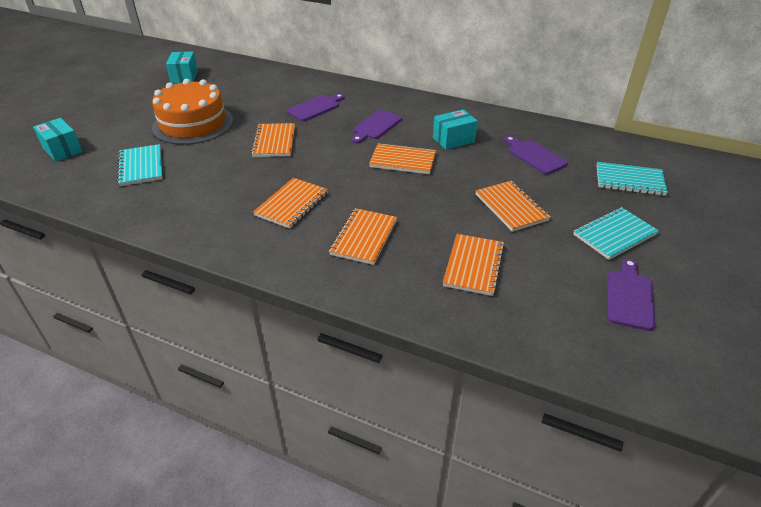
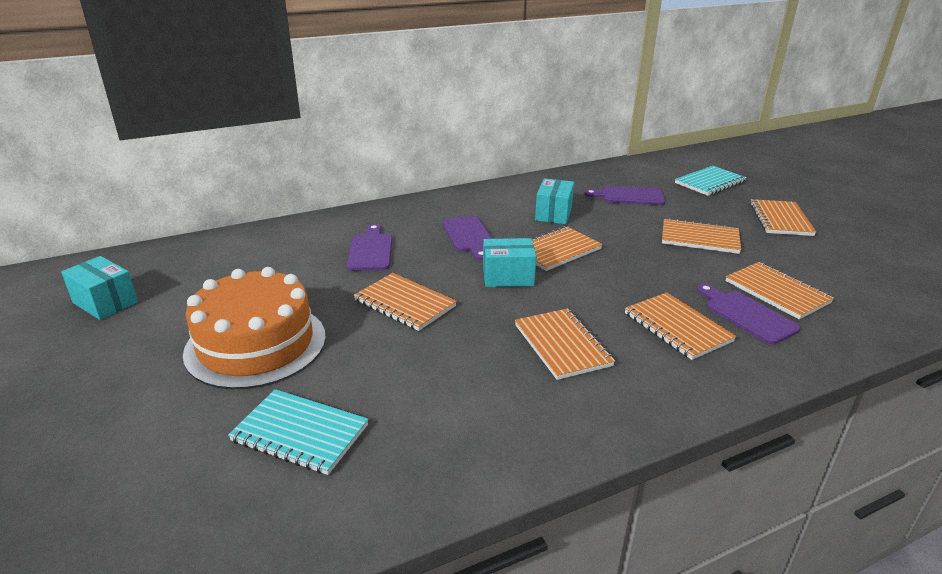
camera: 50 degrees left, 10 degrees down
turquoise box [33,118,83,162] -> turquoise box moved to [483,238,537,287]
turquoise notebook [573,207,659,260] -> orange notebook [750,199,816,236]
purple cutting board [607,259,655,331] -> purple cutting board moved to [697,284,801,345]

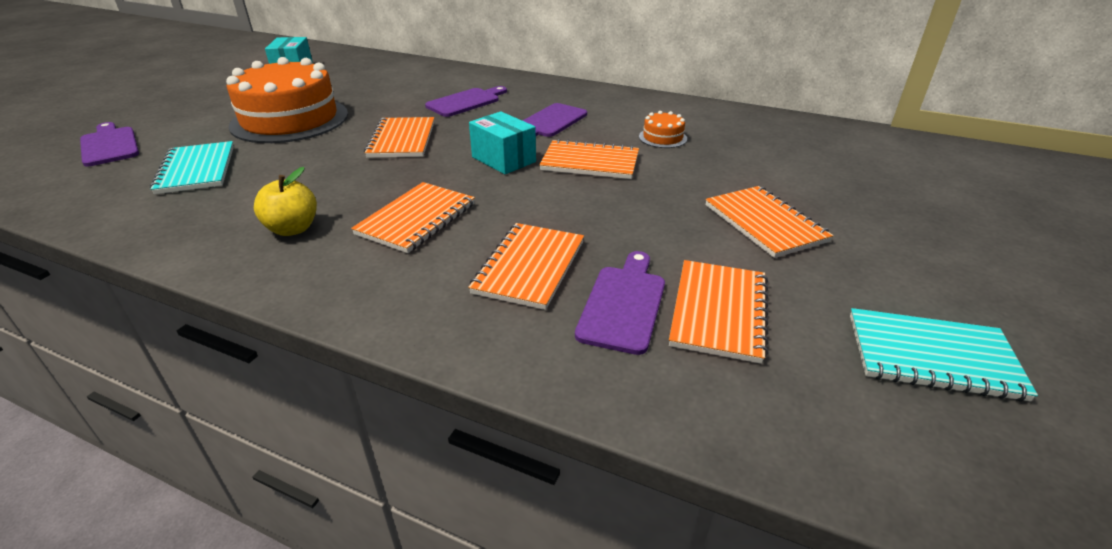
camera: 50 degrees right, 5 degrees up
turquoise box [535,178,574,224] -> orange cake [639,111,687,148]
purple cutting board [584,186,665,205] -> purple cutting board moved to [80,122,139,166]
turquoise notebook [675,166,747,196] -> turquoise notebook moved to [850,308,1038,402]
orange notebook [750,199,816,236] -> none
none -> yellow apple [254,167,317,236]

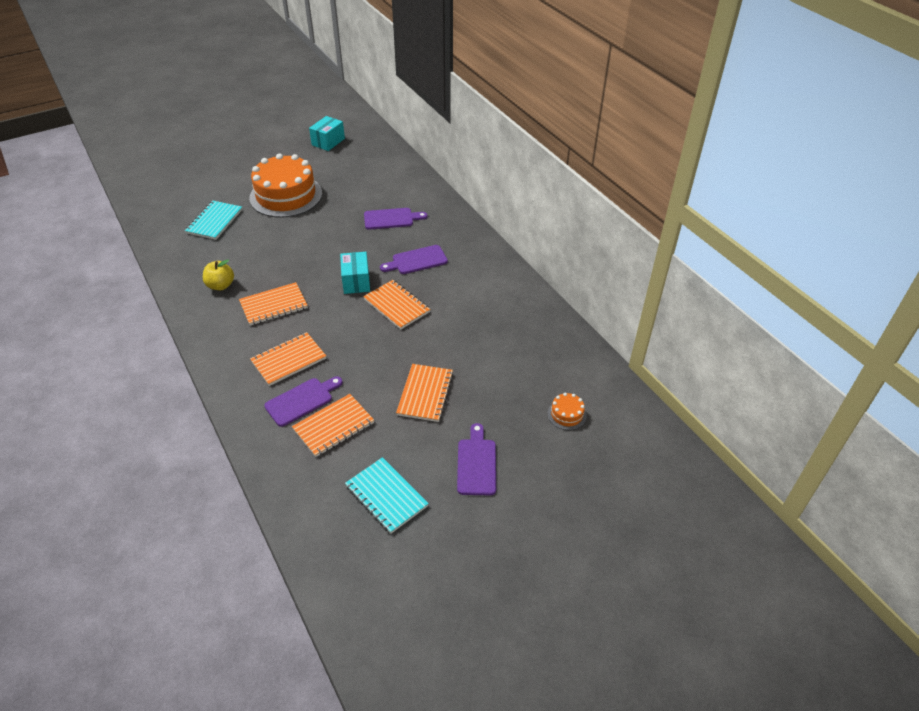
camera: 35 degrees right, 10 degrees up
purple cutting board [80,122,139,166] -> purple cutting board moved to [457,423,496,495]
orange notebook [364,117,434,158] -> none
orange cake [639,111,687,148] -> orange cake moved to [547,393,587,430]

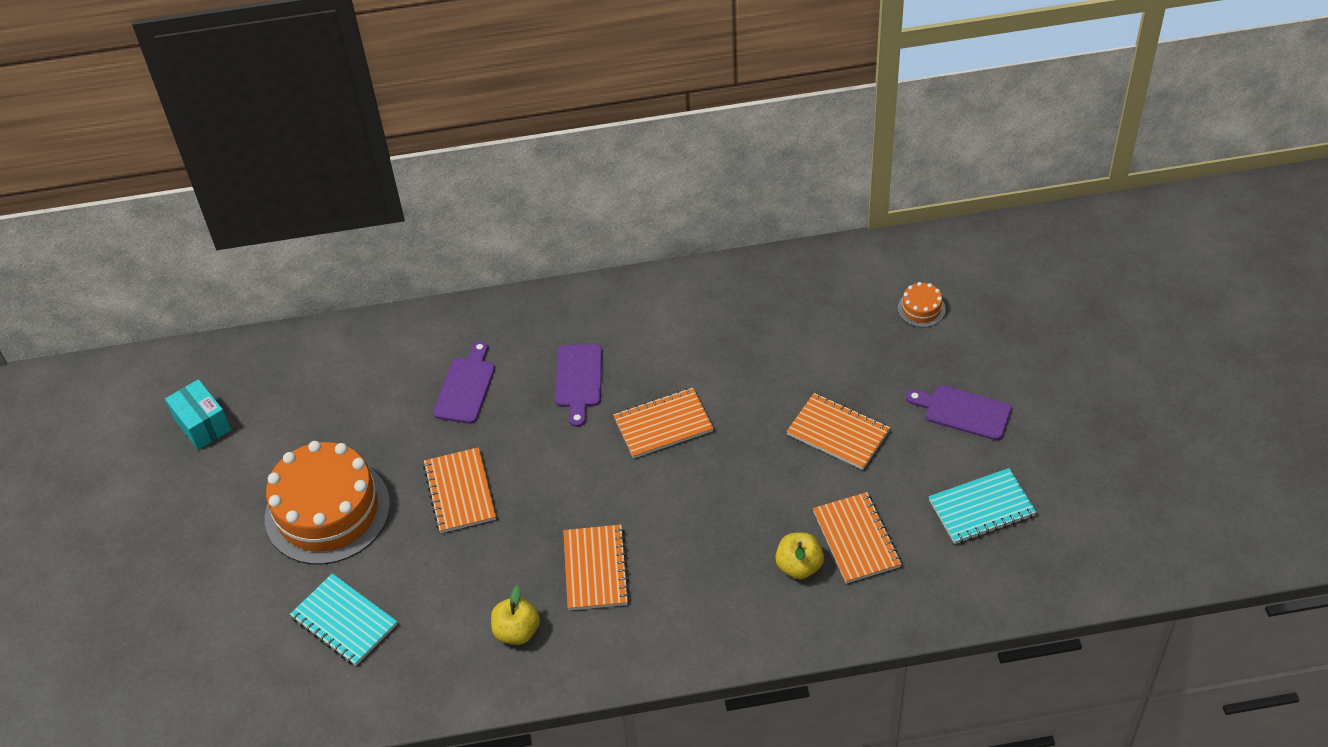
camera: 65 degrees left, 5 degrees up
orange notebook [250,332,326,386] -> orange notebook moved to [423,447,496,533]
purple cutting board [264,376,343,427] -> yellow apple [775,533,824,579]
turquoise box [340,252,370,294] -> none

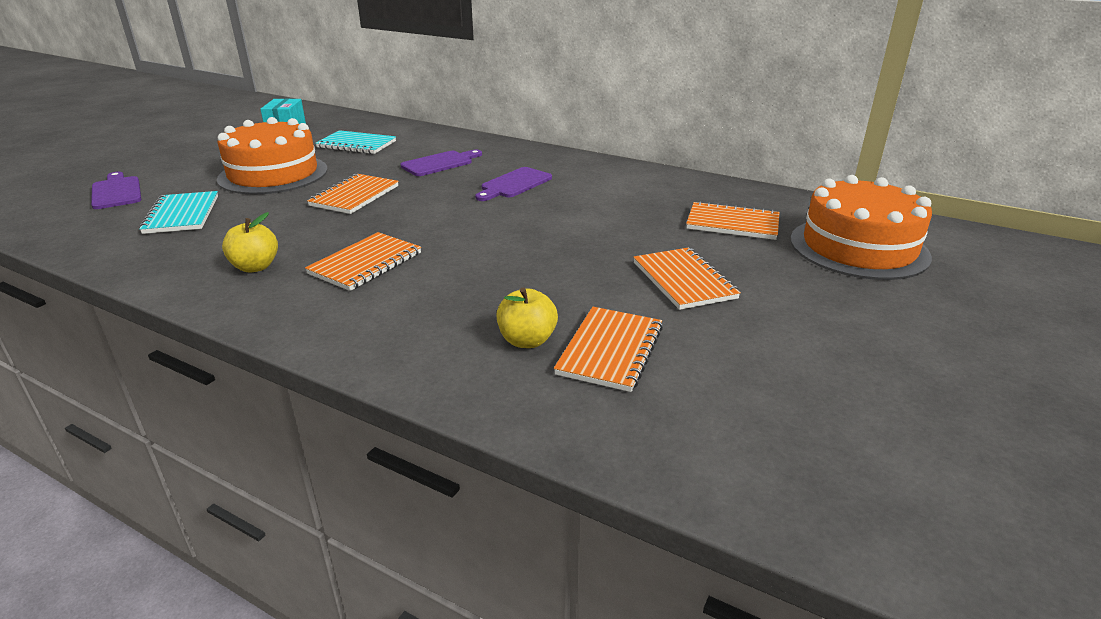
camera: 35 degrees right, 20 degrees down
orange notebook [613,388,714,459] -> orange notebook moved to [686,201,780,240]
orange cake [898,282,946,327] -> orange cake [790,175,932,280], size x2.47
purple cutting board [906,385,1012,440] -> purple cutting board moved to [91,172,141,209]
turquoise notebook [929,468,1037,544] -> turquoise notebook moved to [315,130,396,154]

